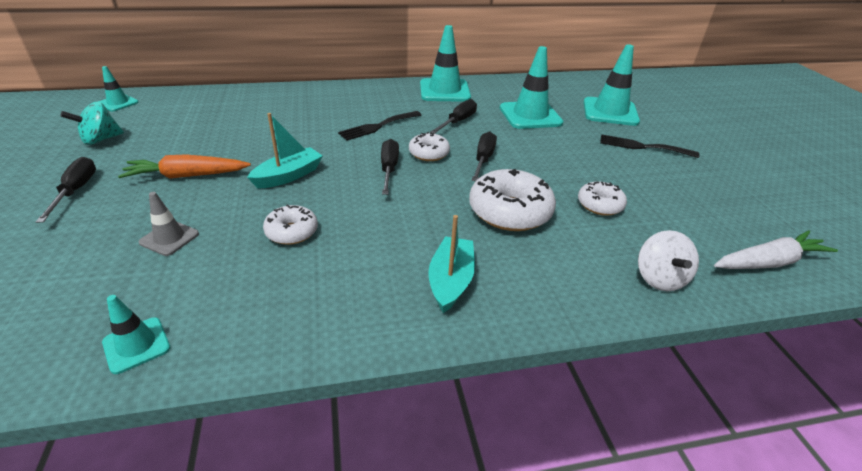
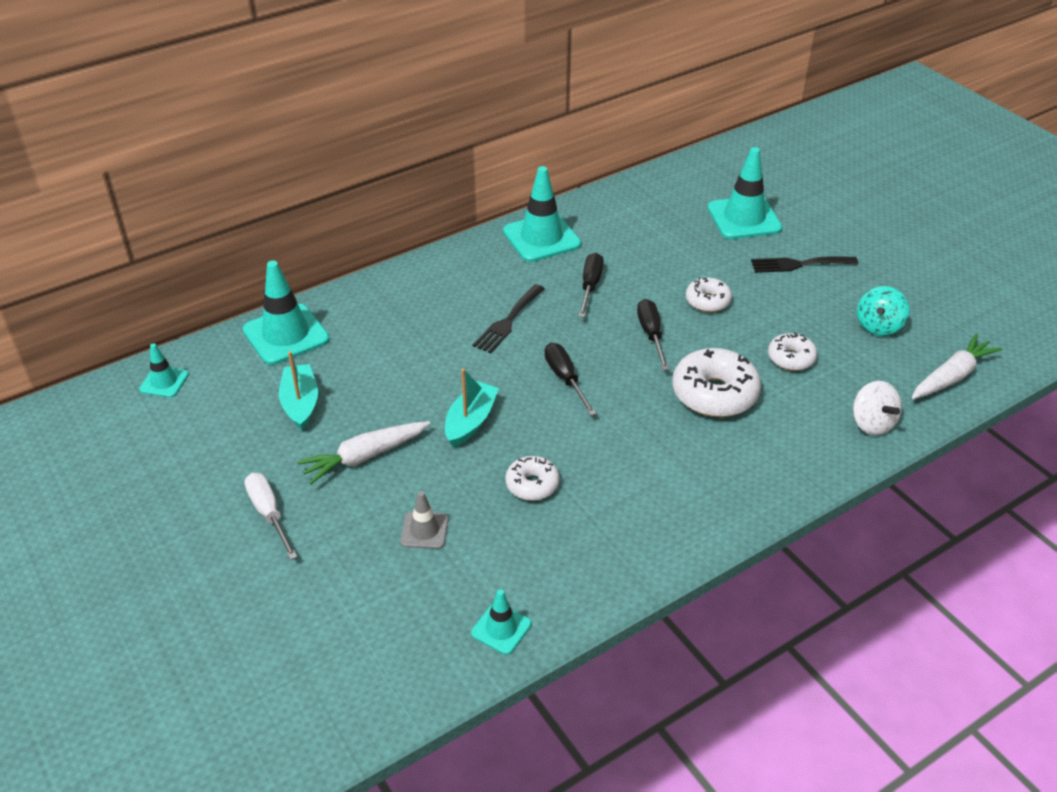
camera: 20 degrees left, 5 degrees up
black screwdriver [36,157,96,223] -> white screwdriver [244,473,297,560]
turquoise spinning top [60,102,124,145] -> turquoise spinning top moved to [857,286,909,336]
orange carrot [118,154,251,179] -> white carrot [297,421,430,485]
white donut [409,132,450,161] -> white donut moved to [686,278,732,312]
turquoise boat [428,215,475,313] -> turquoise boat moved to [279,351,318,431]
turquoise traffic cone [500,46,564,129] -> turquoise traffic cone moved to [243,260,330,365]

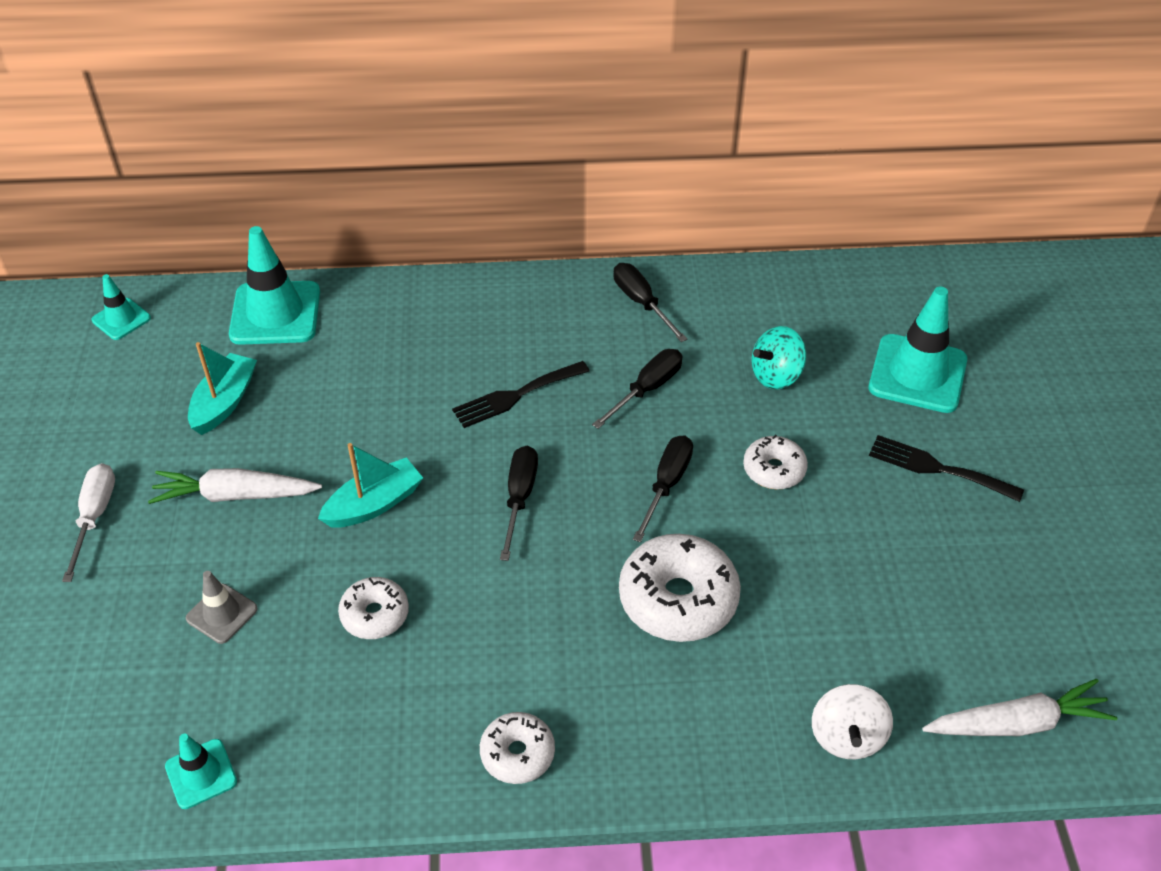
camera: 30 degrees right, 5 degrees up
turquoise traffic cone [503,166,581,262] -> black screwdriver [613,263,688,342]
white donut [768,333,817,371] -> white donut moved to [480,712,555,784]
turquoise spinning top [857,286,909,336] -> turquoise spinning top moved to [752,326,806,390]

